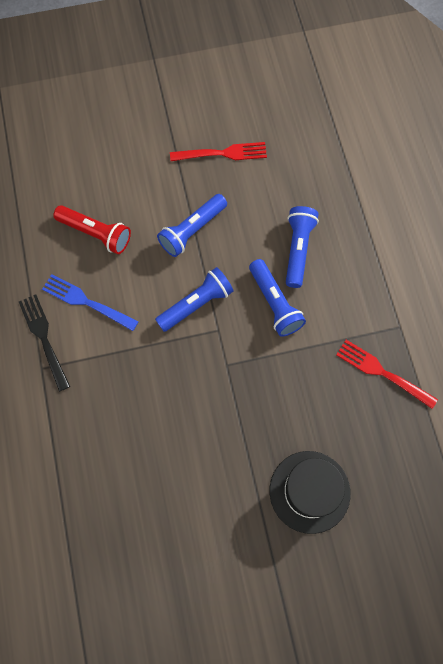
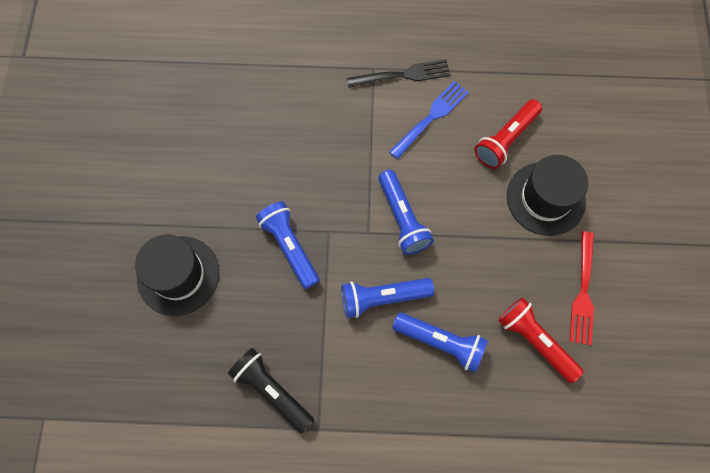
camera: 105 degrees right, 0 degrees up
blue flashlight [157,194,227,257] -> blue flashlight moved to [256,201,320,289]
red fork [336,340,438,409] -> black flashlight [228,348,314,434]
none -> red flashlight [498,297,584,383]
none -> black hat [507,155,588,236]

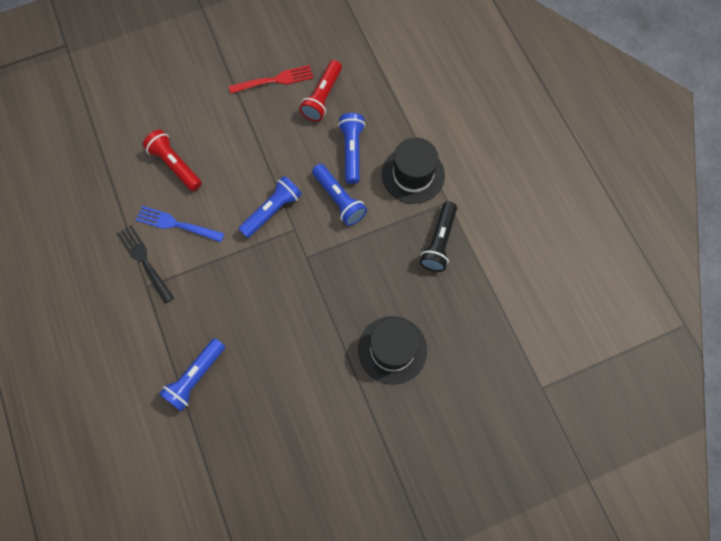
camera: 115 degrees left, 0 degrees up
blue flashlight [256,201,320,289] -> blue flashlight moved to [159,338,225,412]
red flashlight [474,99,542,169] -> red flashlight turned 150 degrees counterclockwise [143,130,202,191]
black hat [507,155,588,236] -> black hat moved to [382,138,445,204]

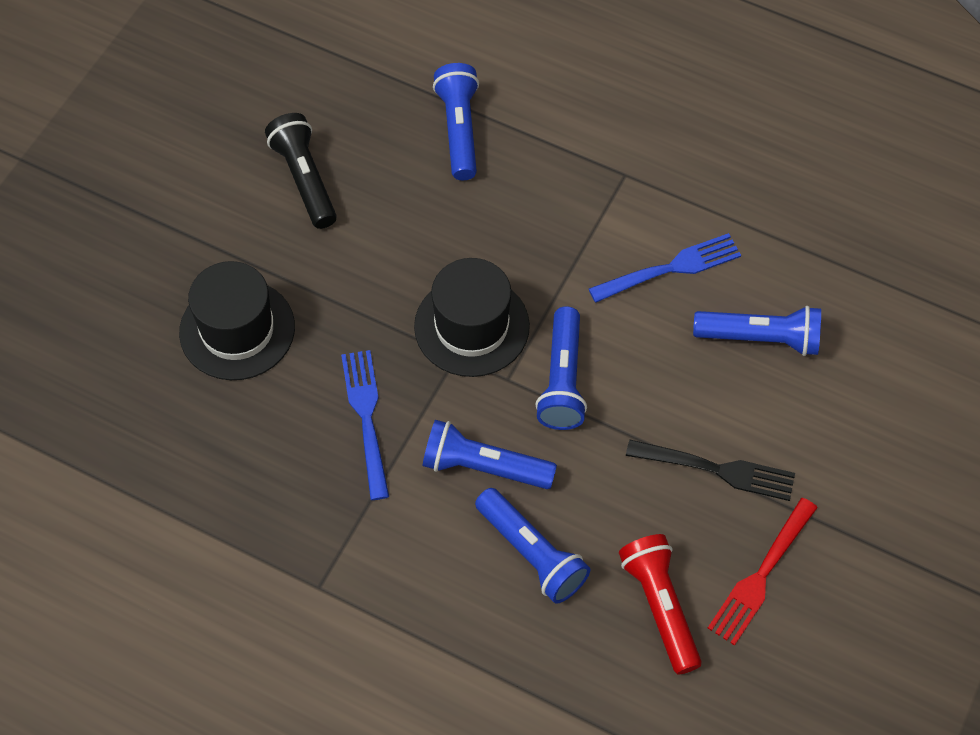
camera: 140 degrees right, 10 degrees down
black fork [117,225,174,303] -> black fork moved to [626,440,795,501]
red flashlight [143,130,202,191] -> blue flashlight [693,306,821,356]
black hat [382,138,445,204] -> black hat moved to [414,258,530,377]
black flashlight [420,202,457,272] -> black flashlight moved to [265,113,337,229]
none -> blue fork [341,350,389,500]

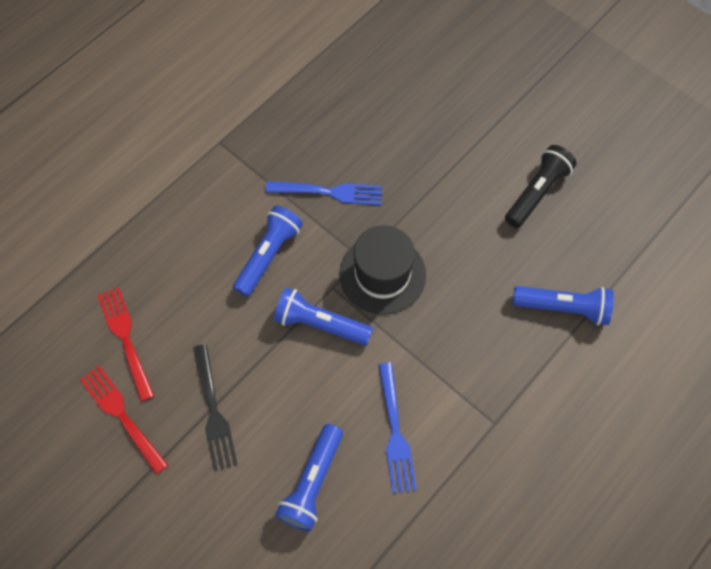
camera: 105 degrees right, 5 degrees up
black hat [179,261,295,380] -> none
black flashlight [265,113,337,229] -> black flashlight turned 45 degrees counterclockwise [505,145,577,228]
blue flashlight [475,488,590,604] -> none
red flashlight [619,534,701,675] -> red fork [97,287,154,401]
black fork [626,440,795,501] -> black fork turned 45 degrees counterclockwise [193,344,238,471]

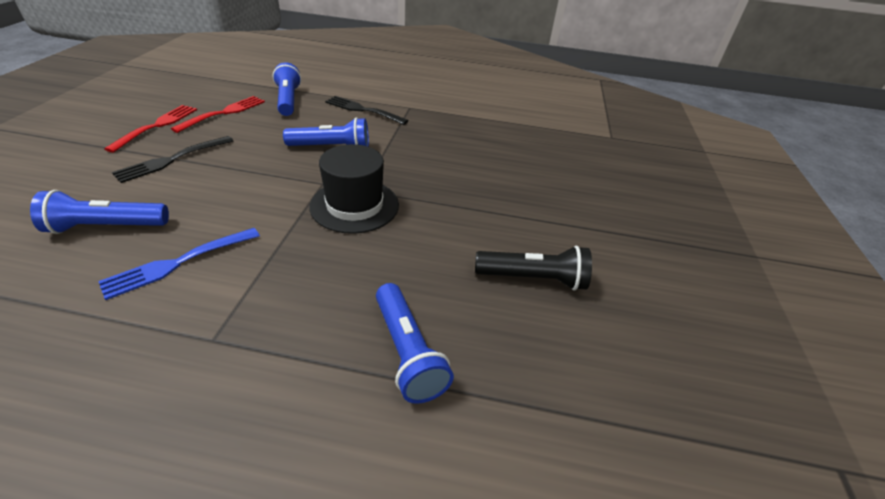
camera: 55 degrees right, 25 degrees down
blue fork [266,181,382,205] -> none
blue flashlight [274,287,373,346] -> blue flashlight moved to [273,62,301,116]
none -> black fork [325,96,409,125]

